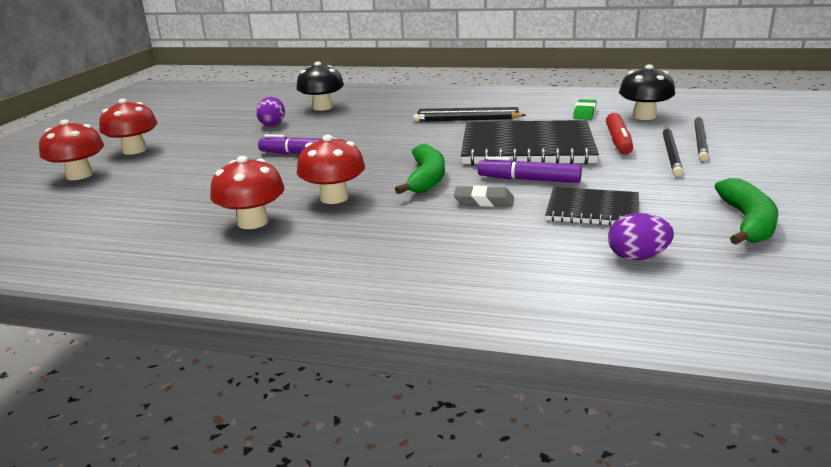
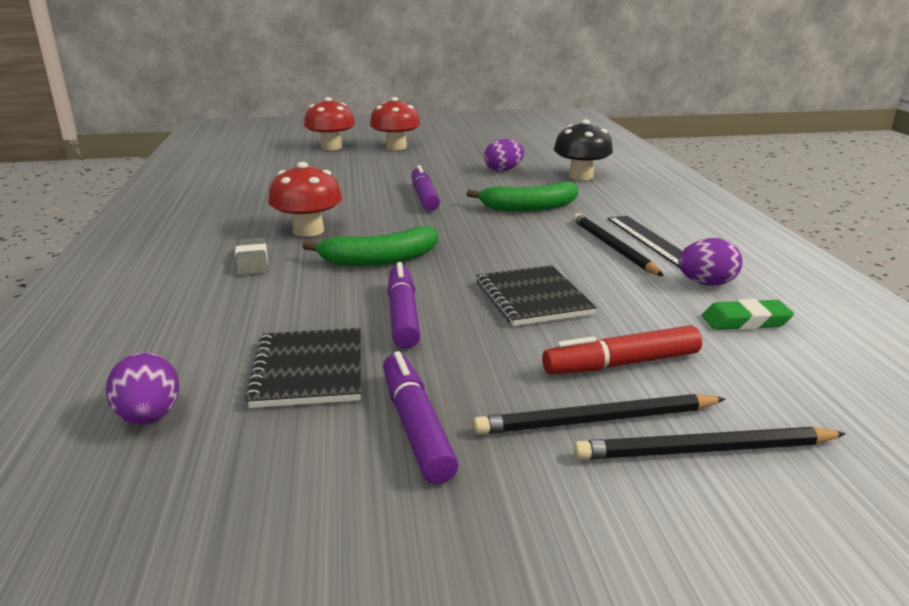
camera: 65 degrees right, 0 degrees up
red mushroom [210,156,285,229] -> none
grey eraser [454,186,514,207] -> grey eraser moved to [235,238,268,276]
black notebook [461,120,599,165] -> black notebook [476,265,597,326], size x0.54
black mushroom [619,65,675,120] -> none
green banana [715,178,779,245] -> green banana moved to [467,182,578,212]
none -> purple marker [383,351,459,484]
none -> purple egg [678,238,742,286]

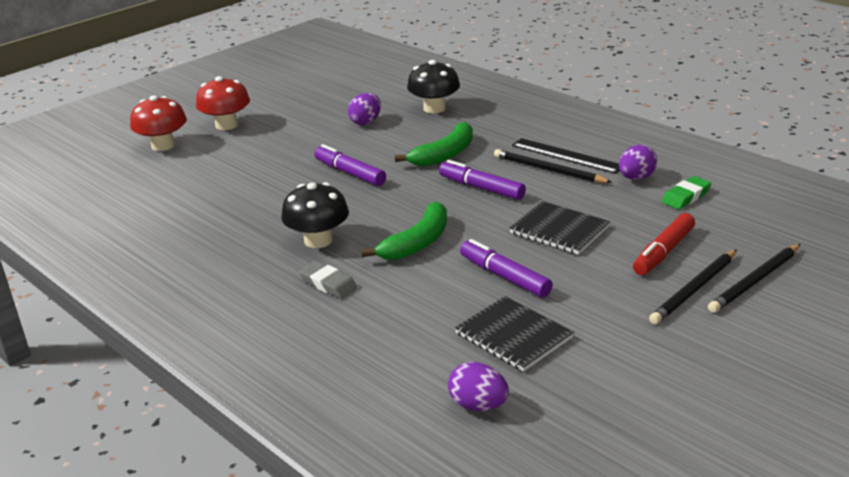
camera: 35 degrees left, 5 degrees up
red mushroom [268,162,342,237] -> black mushroom [281,182,349,248]
purple marker [383,351,459,484] -> purple marker moved to [439,160,526,200]

